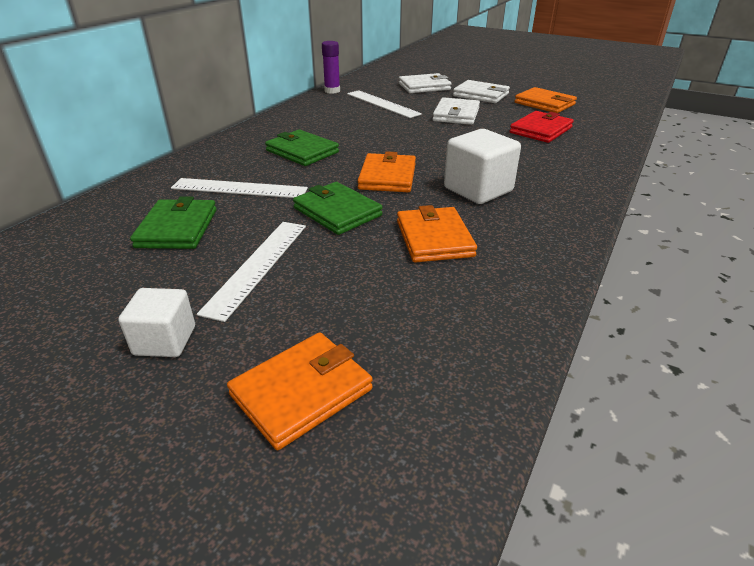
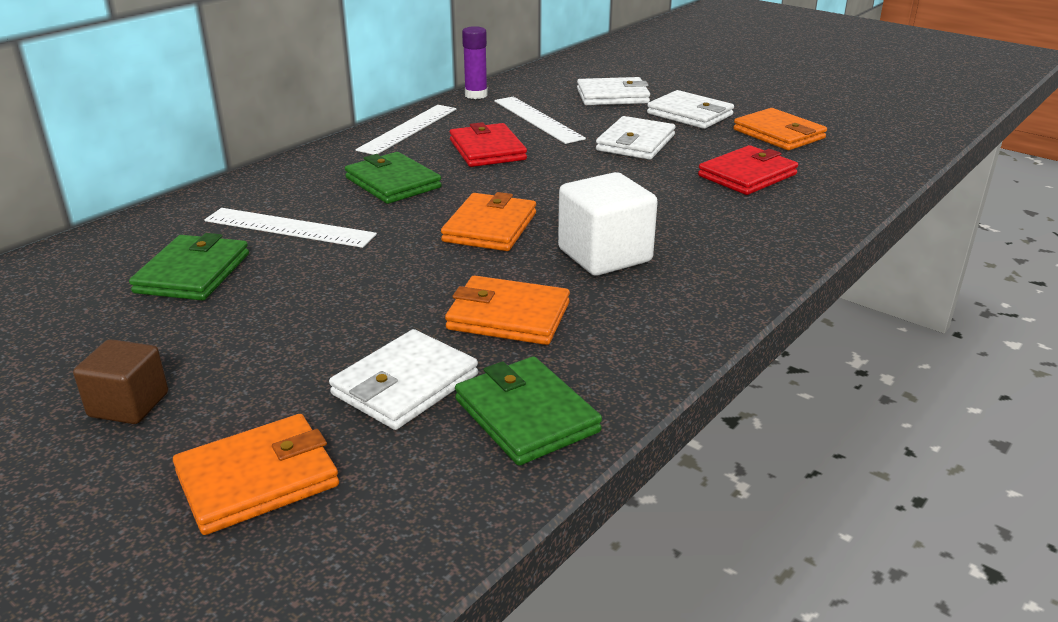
camera: 10 degrees right, 5 degrees down
white cube [118,288,195,357] -> brown cube [73,339,168,424]
white ruler [197,222,306,322] -> white ruler moved to [356,105,456,155]
green wallet [293,182,383,235] -> green wallet moved to [455,356,602,466]
orange wallet [397,205,477,263] -> orange wallet turned 75 degrees counterclockwise [445,275,570,345]
none -> white wallet [329,329,478,430]
none -> red wallet [450,122,527,167]

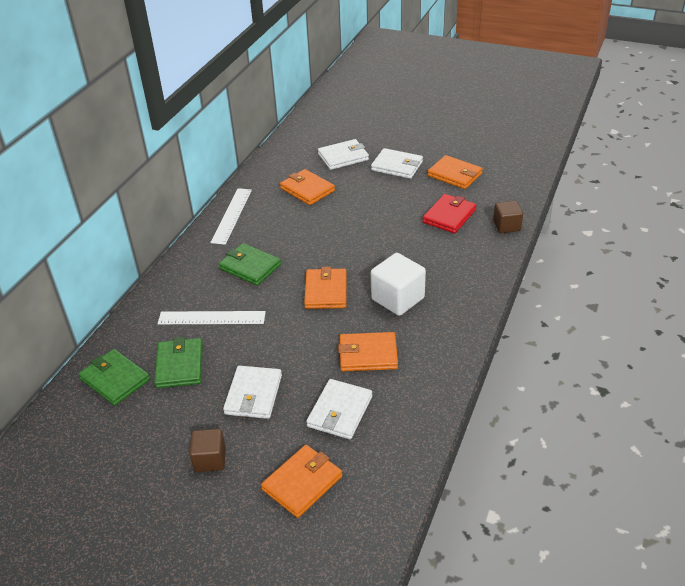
camera: 15 degrees left, 10 degrees up
red wallet [450,122,527,167] -> none
green wallet [455,356,602,466] -> green wallet moved to [79,349,150,406]
purple glue stick [462,26,488,99] -> none
white ruler [494,97,586,144] -> orange wallet [280,169,335,205]
white wallet [596,116,675,160] -> white wallet moved to [223,366,282,419]
none -> brown cube [493,201,523,233]

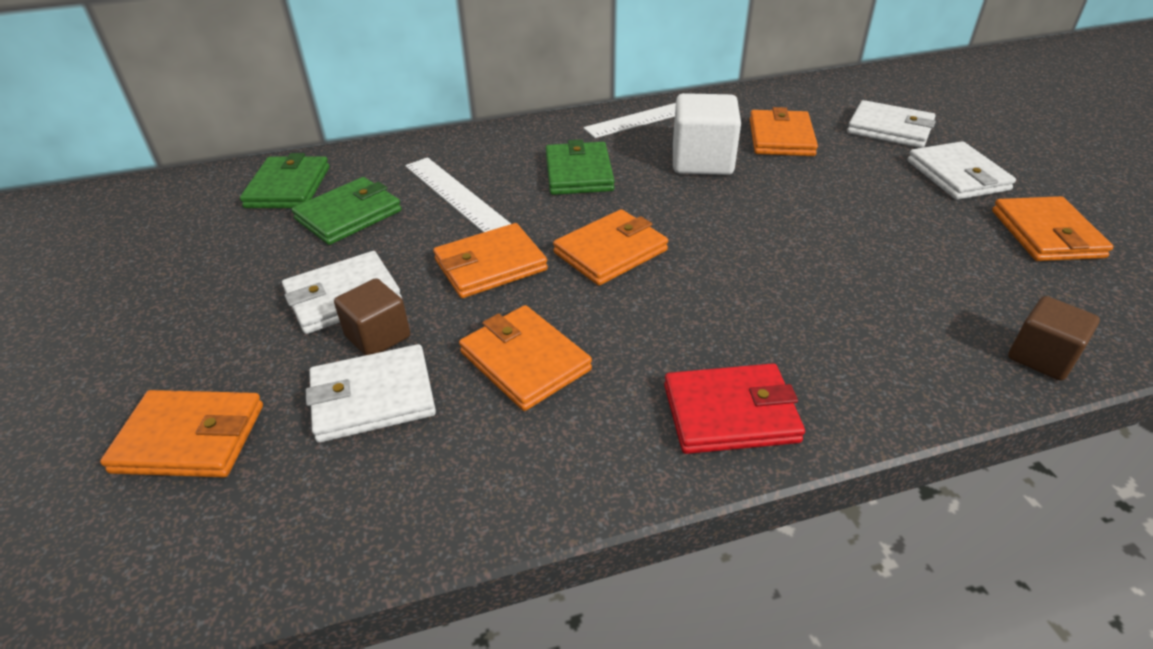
camera: 50 degrees right, 0 degrees up
brown cube [189,429,226,472] -> brown cube moved to [334,278,410,355]
white cube [371,253,426,316] -> white cube moved to [673,93,741,175]
red wallet [423,194,477,233] -> red wallet moved to [664,363,805,454]
none -> orange wallet [433,223,548,298]

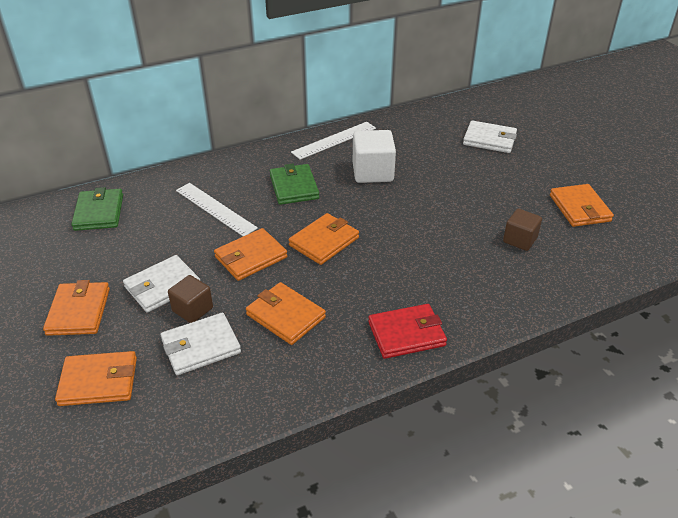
camera: 10 degrees left, 0 degrees up
green wallet [292,177,402,245] -> none
orange wallet [750,107,818,156] -> orange wallet moved to [43,280,110,336]
white wallet [907,141,1016,200] -> none
brown cube [1008,296,1100,381] -> brown cube moved to [503,209,542,251]

